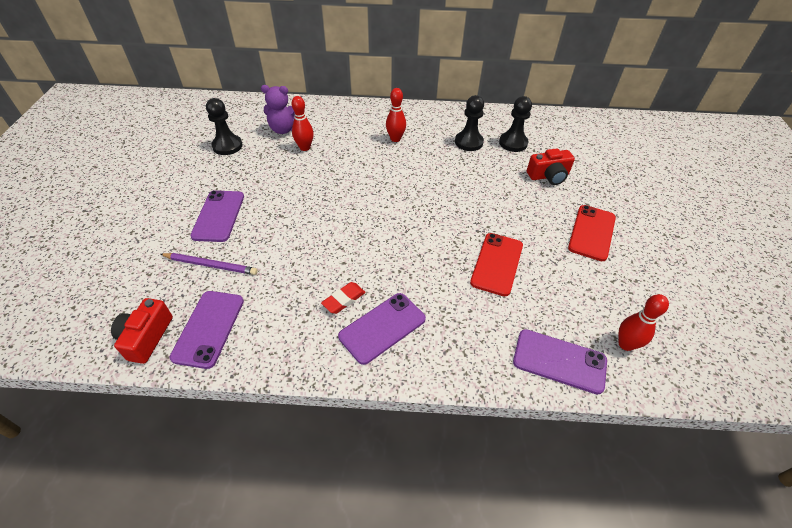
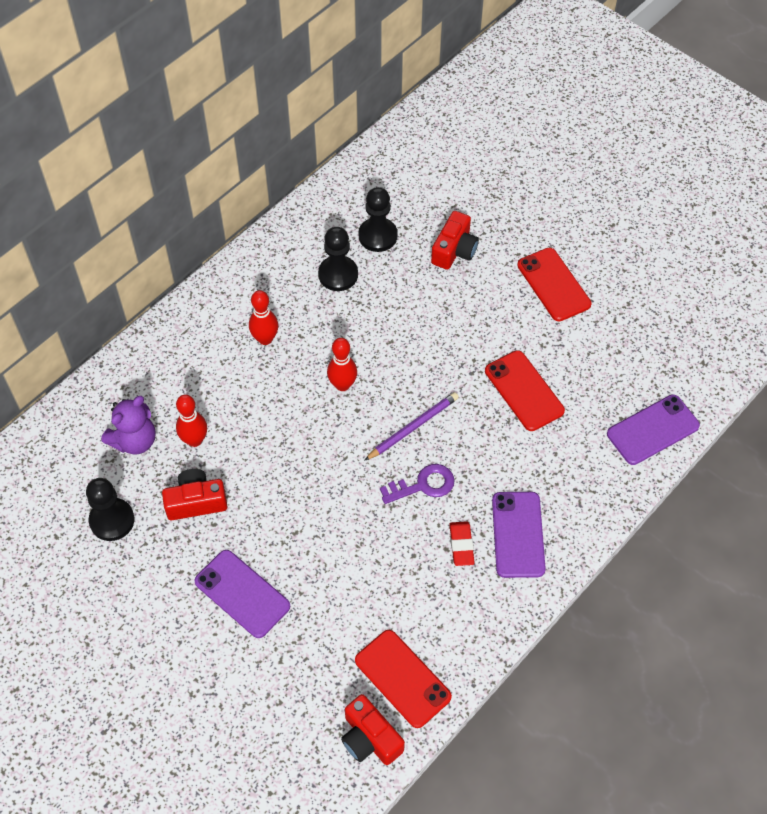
camera: 50 degrees left, 10 degrees up
purple pencil [160,253,258,275] -> purple pencil moved to [364,392,459,461]
purple phone [170,291,244,369] -> red phone [355,630,452,728]
red bowling pin [618,294,669,351] -> red bowling pin moved to [327,338,357,391]
none -> red camera [162,469,228,520]
none -> purple key [380,464,455,504]

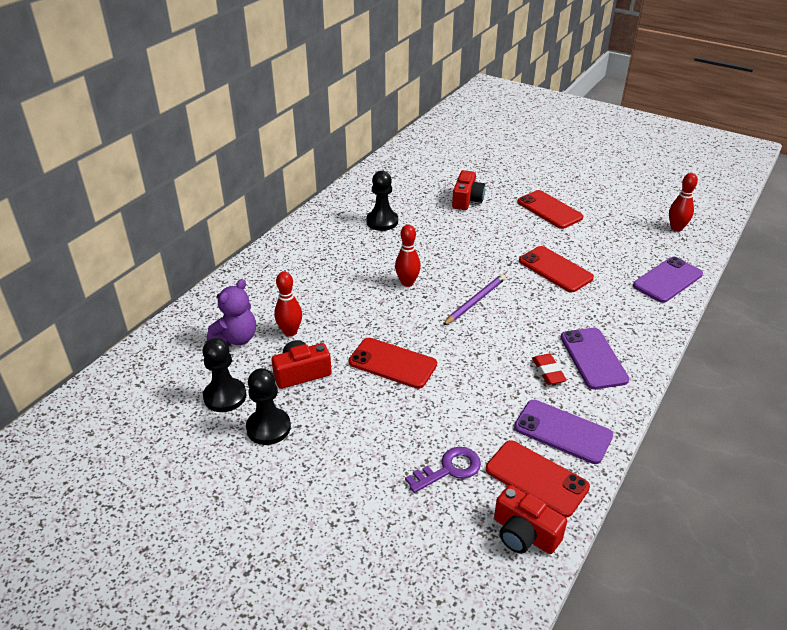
camera: 10 degrees left, 20 degrees down
purple phone [194,550,290,638] -> purple phone moved to [514,400,613,464]
red bowling pin [249,290,278,345] -> red bowling pin moved to [669,173,698,232]
black pawn [358,187,398,252] -> black pawn moved to [246,368,291,445]
purple key [380,464,455,504] -> purple key moved to [405,447,481,493]
none -> red phone [349,338,437,389]

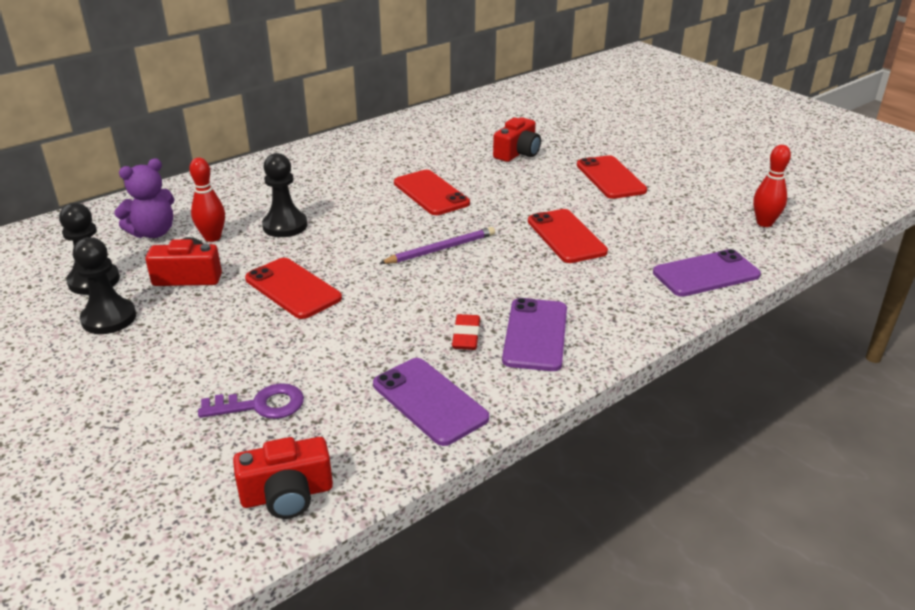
camera: 20 degrees right, 5 degrees down
black pawn [366,171,398,231] -> black pawn moved to [262,153,307,237]
red bowling pin [395,225,421,287] -> none
red phone [486,440,590,518] -> red phone moved to [394,170,470,215]
red camera [494,485,567,554] -> red camera turned 75 degrees counterclockwise [233,437,333,519]

